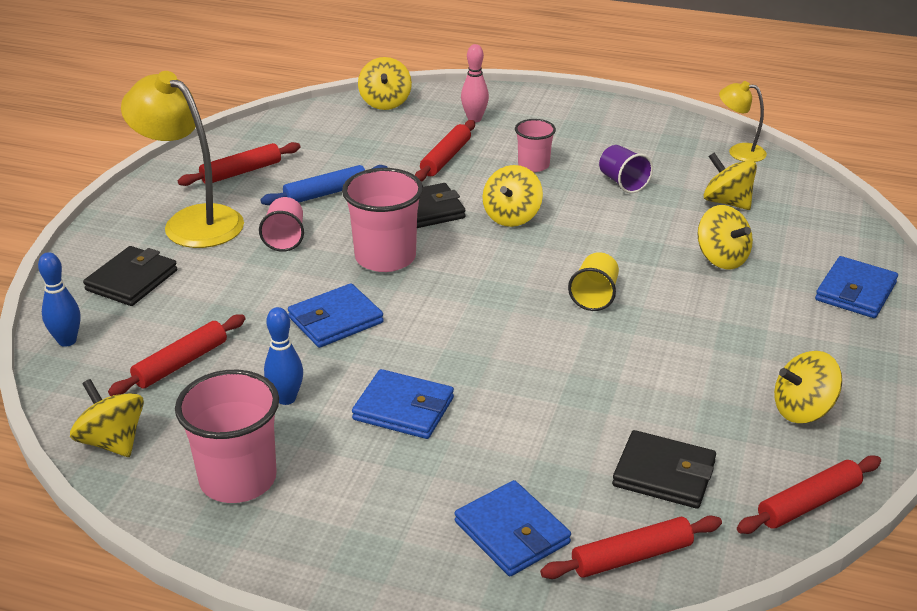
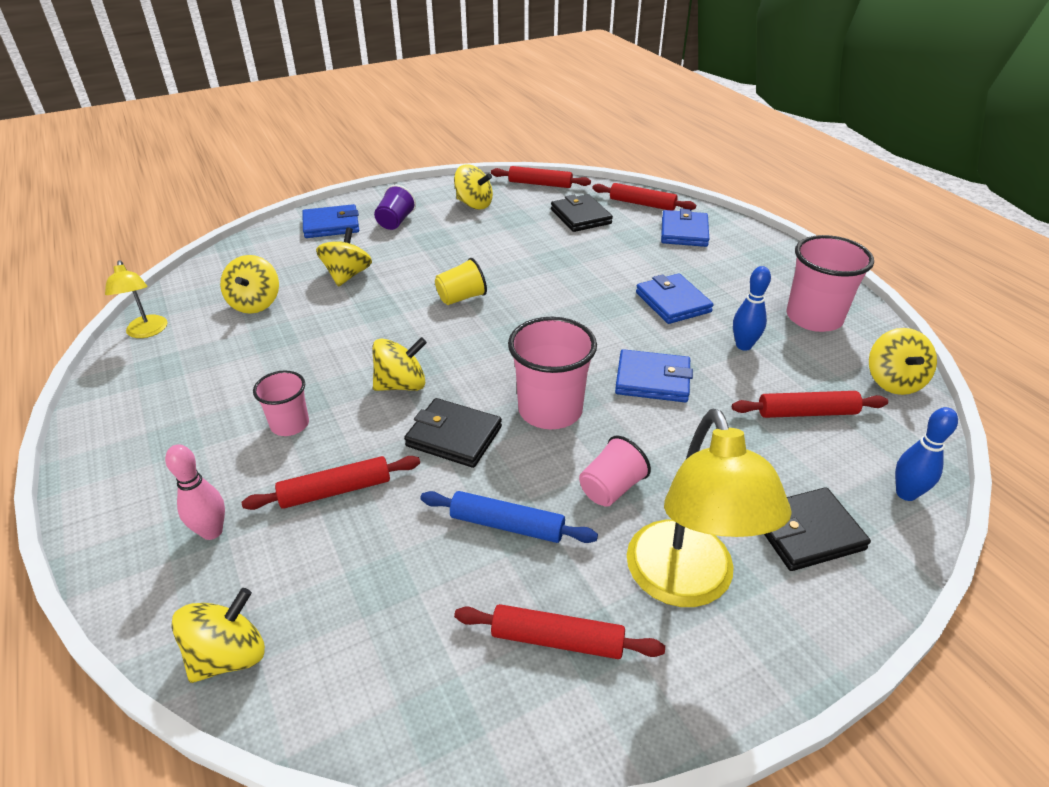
camera: 135 degrees left, 5 degrees up
purple cup [599,145,653,193] -> purple cup moved to [374,185,416,230]

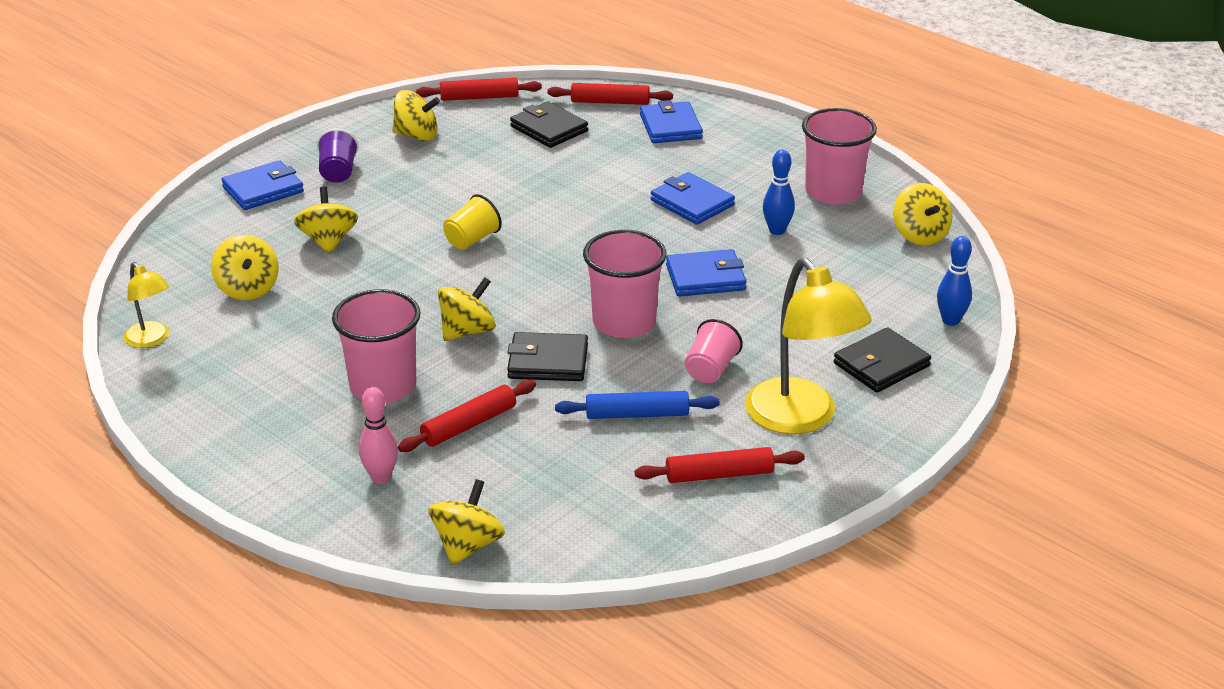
camera: 20 degrees left, 5 degrees down
pink cup [253,371,309,436] -> pink cup [332,289,421,403], size x1.73
red rolling pin [732,391,888,418] -> none

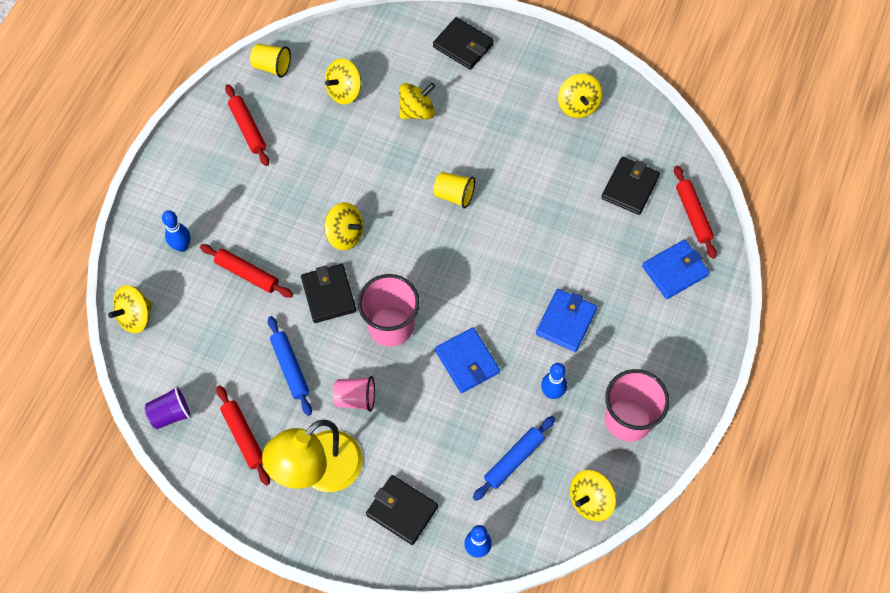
camera: 70 degrees right, 30 degrees up
yellow lamp [124,262,169,348] -> yellow cup [250,44,291,77]
blue wallet [221,160,304,210] -> black wallet [433,17,494,70]
purple cup [317,129,359,183] -> purple cup moved to [145,386,192,429]
pink cup [332,289,421,403] -> none
pink bowling pin [359,387,398,484] -> blue bowling pin [162,210,190,252]
red rolling pin [416,78,542,101] -> red rolling pin moved to [225,84,269,166]
yellow spinning top [429,479,505,565] -> yellow spinning top turned 135 degrees clockwise [108,285,153,333]
none -> blue rolling pin [473,416,555,501]

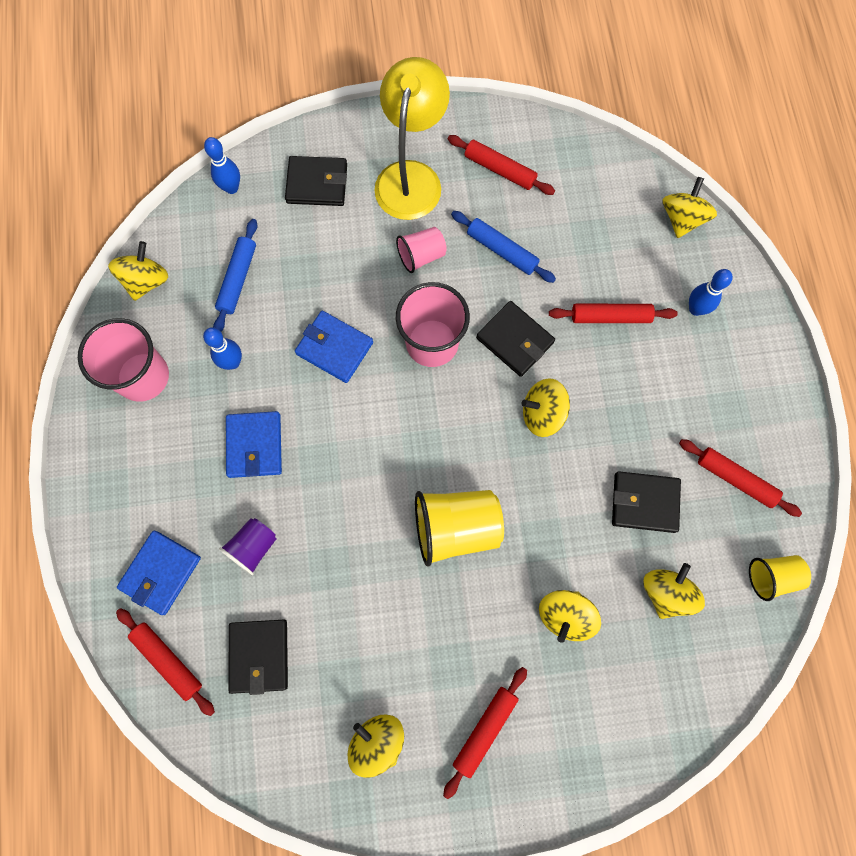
camera: 150 degrees right, 10 degrees up
purple cup [145,386,192,429] -> purple cup moved to [219,518,276,575]
black wallet [433,17,494,70] -> black wallet moved to [612,471,681,533]
yellow cup [433,172,475,209] -> yellow cup [415,490,504,567], size x1.73
none -> red rolling pin [443,667,527,799]

